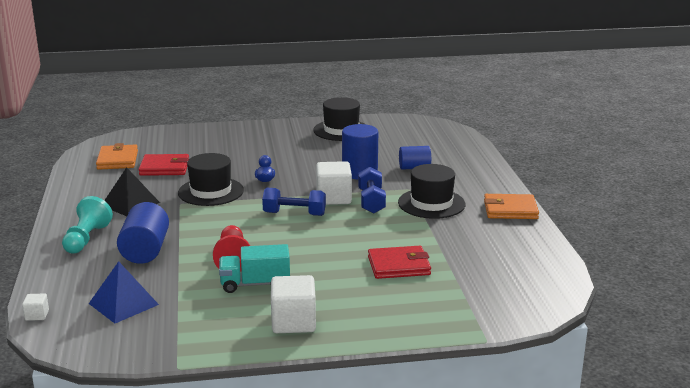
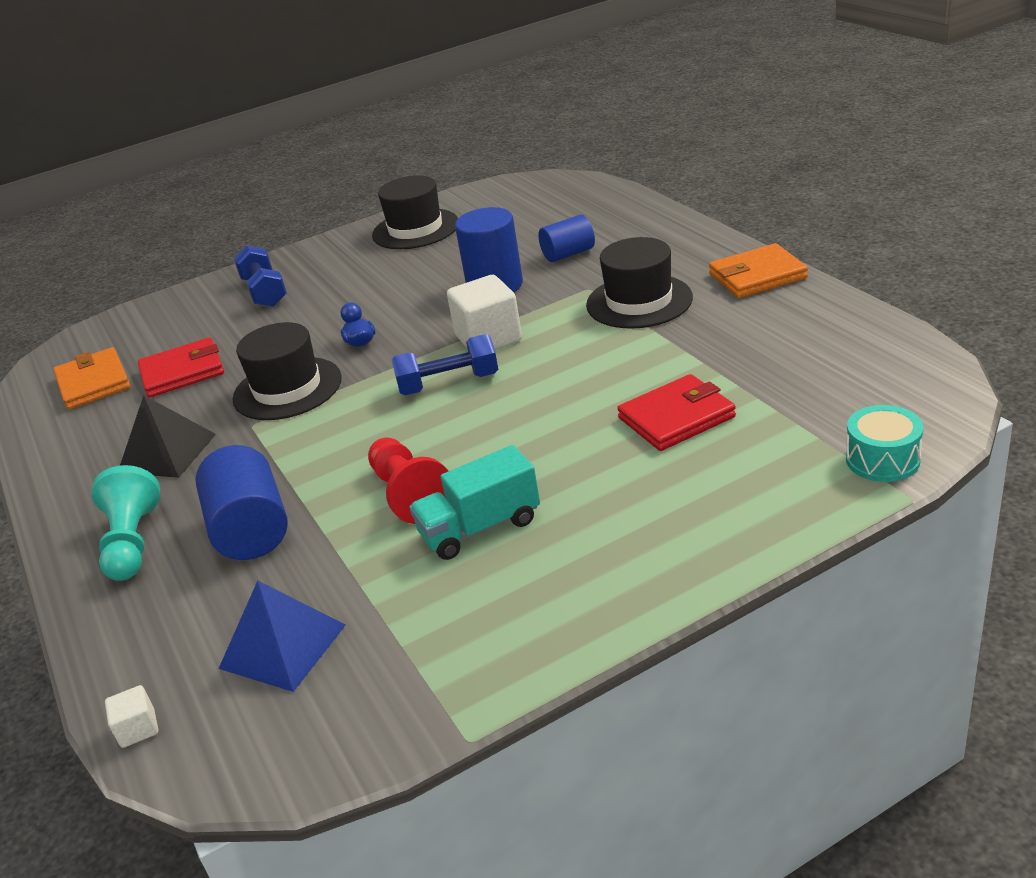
camera: 15 degrees left, 10 degrees up
white cube [271,275,316,333] -> none
blue dumbbell [358,167,386,214] -> blue dumbbell moved to [234,245,287,307]
none -> turquoise drum [846,405,924,482]

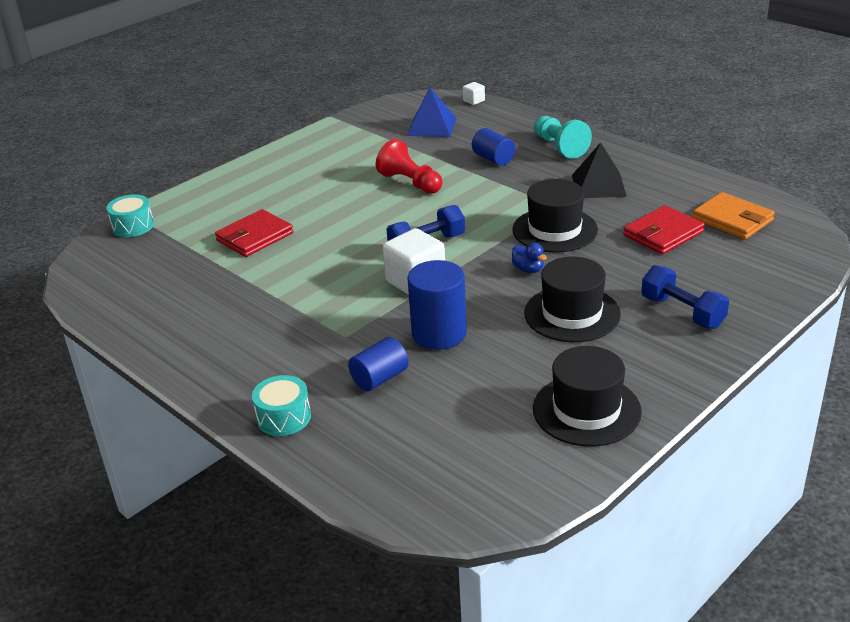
camera: 160 degrees right, 0 degrees up
blue cylinder [195,445,288,560] -> blue cylinder [472,128,515,166], size x0.65
turquoise truck [409,445,540,560] -> none
black hat [586,237,693,329] -> black hat moved to [524,257,621,342]
orange wallet [709,243,808,298] -> none
none -> turquoise drum [252,375,311,436]

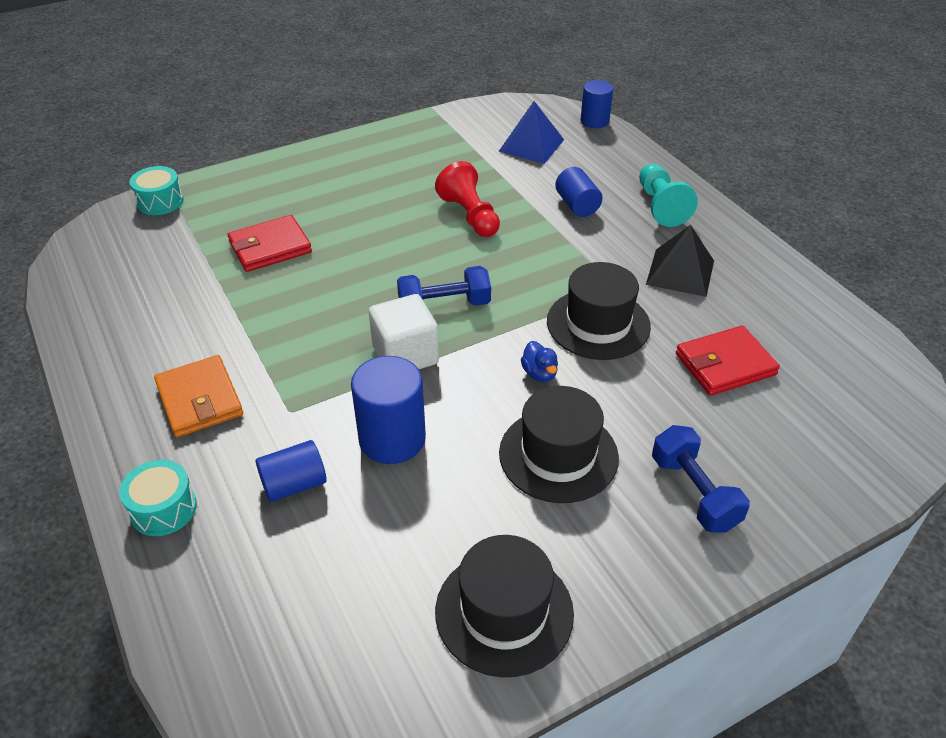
camera: 15 degrees right, 10 degrees up
white cube [463,82,485,105] -> blue cylinder [581,80,613,128]
orange wallet [693,192,775,239] -> orange wallet moved to [154,355,243,437]

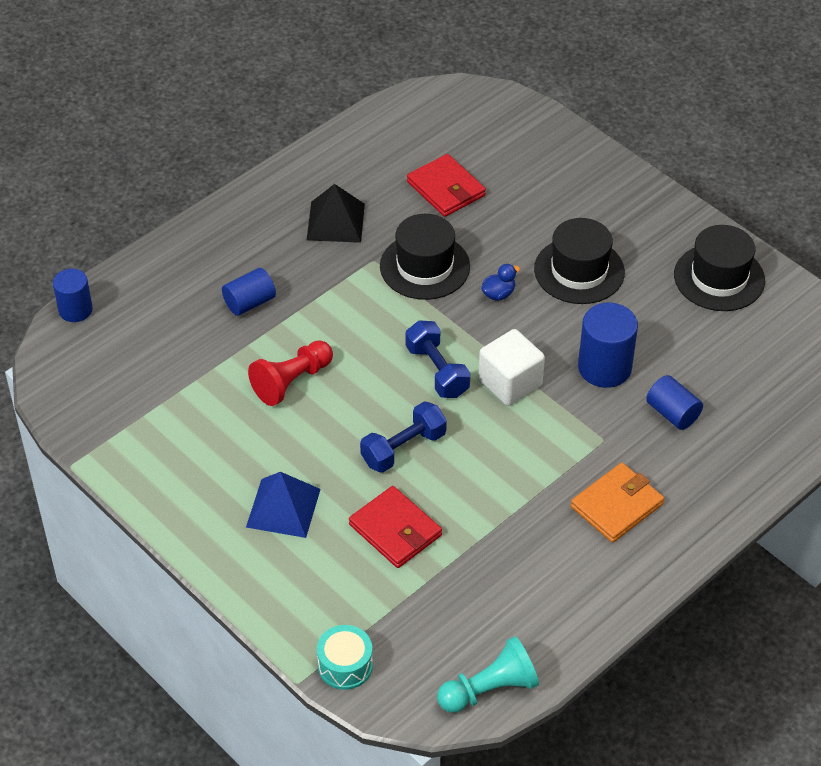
camera: 105 degrees left, 5 degrees up
turquoise drum [119,460,197,536] -> none
blue pyramid [498,101,564,164] -> blue pyramid moved to [246,472,321,538]
turquoise pawn [639,164,698,227] -> turquoise pawn moved to [437,636,539,713]
blue dumbbell [652,425,750,532] -> blue dumbbell moved to [360,401,447,473]

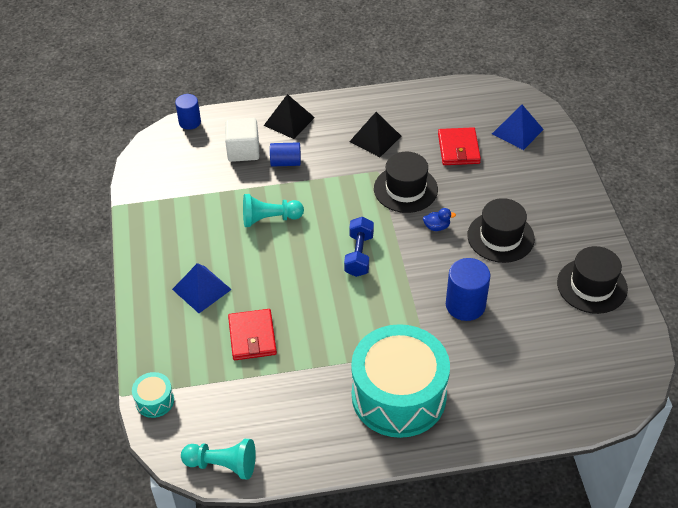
camera: 35 degrees right, 0 degrees up
red pawn [248,340,333,406] -> turquoise pawn [243,194,304,227]
blue dumbbell [360,401,447,473] -> none
white cube [478,329,545,406] -> white cube moved to [225,118,259,162]
orange wallet [571,463,664,543] -> turquoise drum [351,324,450,438]
blue cylinder [646,375,703,430] -> none
none -> black pyramid [264,94,315,139]
none -> blue pyramid [492,105,544,150]

